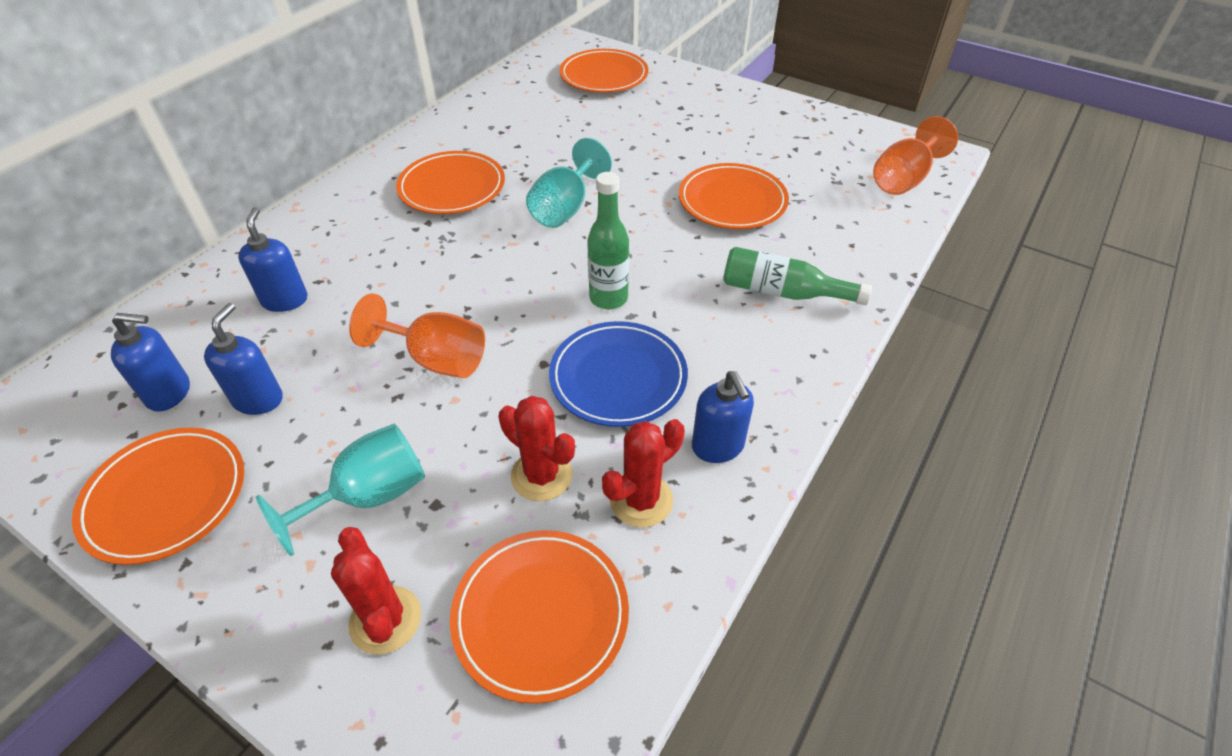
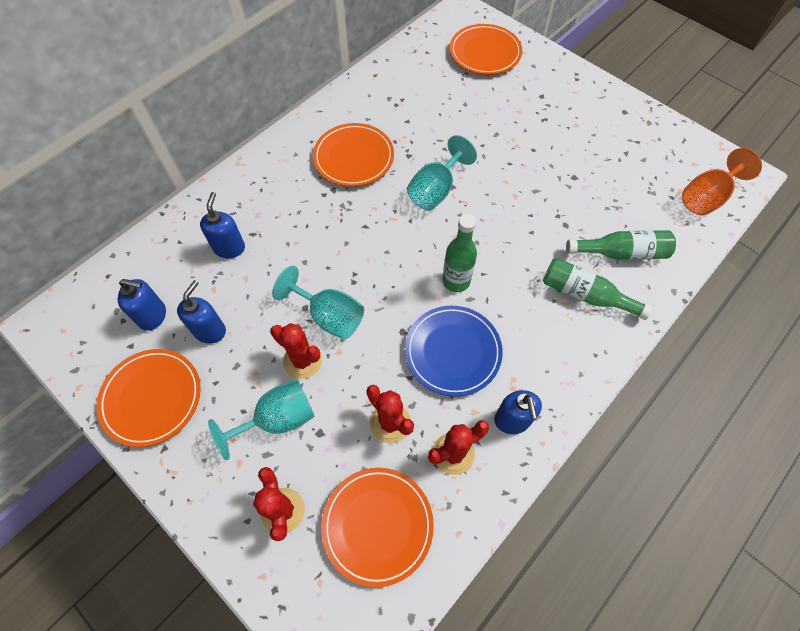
camera: 10 degrees right, 15 degrees up
orange goblet [349,293,485,378] -> turquoise goblet [272,266,364,339]
orange plate [679,163,789,229] -> none
none -> red cactus [270,323,322,379]
none -> green bottle [566,230,676,260]

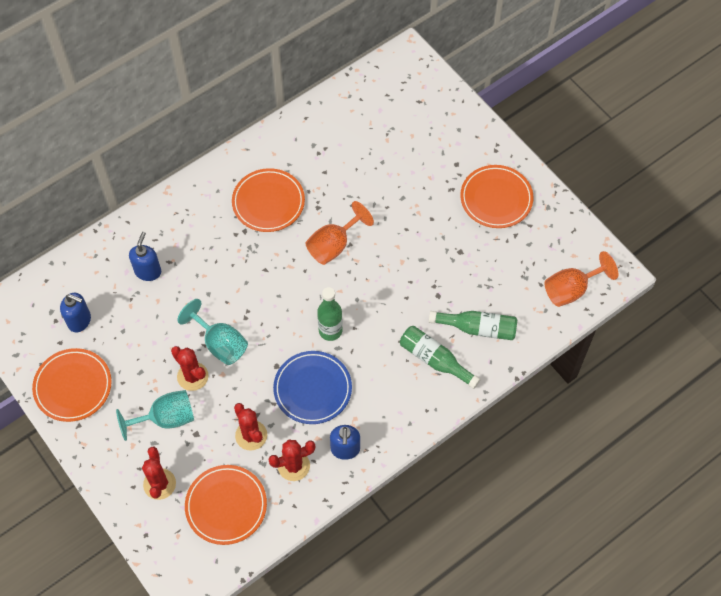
camera: 10 degrees right, 0 degrees up
blue soap dispenser [177,280,226,343] -> none
turquoise goblet [407,135,477,210] -> orange goblet [305,201,374,265]
orange plate [450,24,522,75] -> orange plate moved to [460,165,533,228]

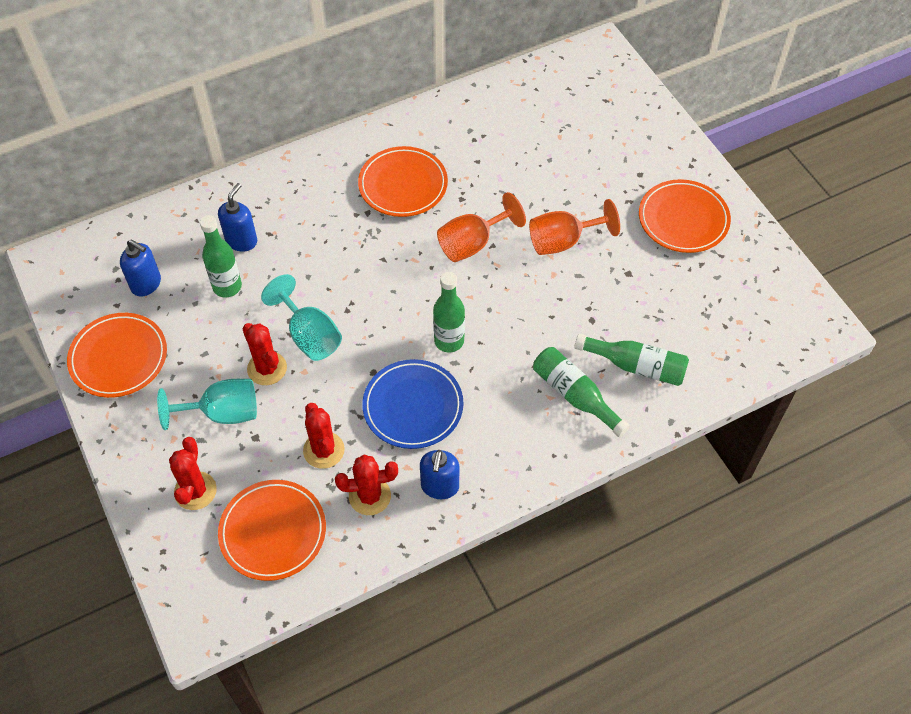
camera: 10 degrees right, 5 degrees down
orange goblet [545,251,618,307] -> orange goblet moved to [529,199,620,255]
none -> green bottle [200,215,242,298]

